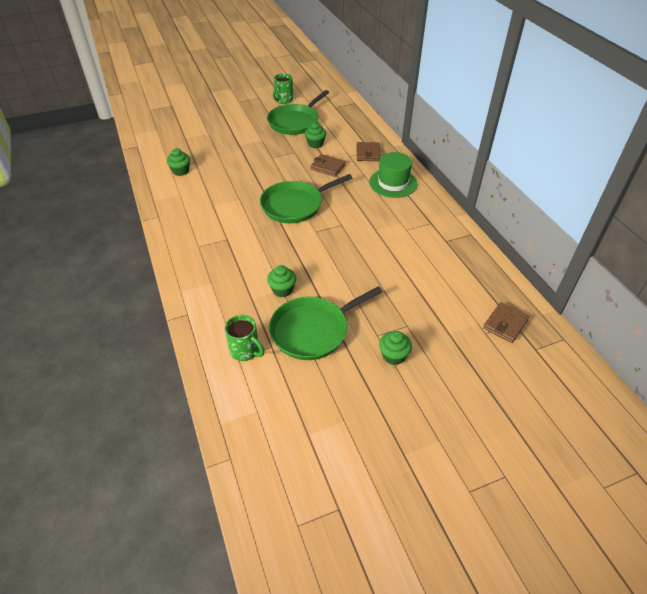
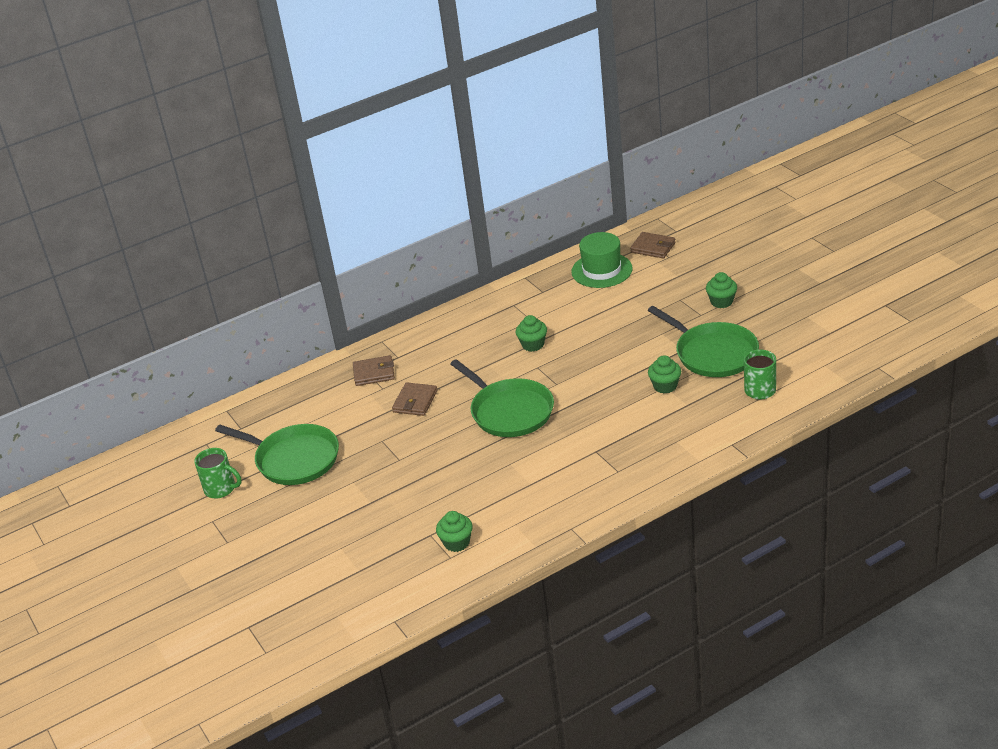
camera: 95 degrees left, 10 degrees down
green cupcake [305,122,326,148] -> green cupcake moved to [516,315,547,352]
green hat [369,152,417,198] -> green hat moved to [571,232,633,288]

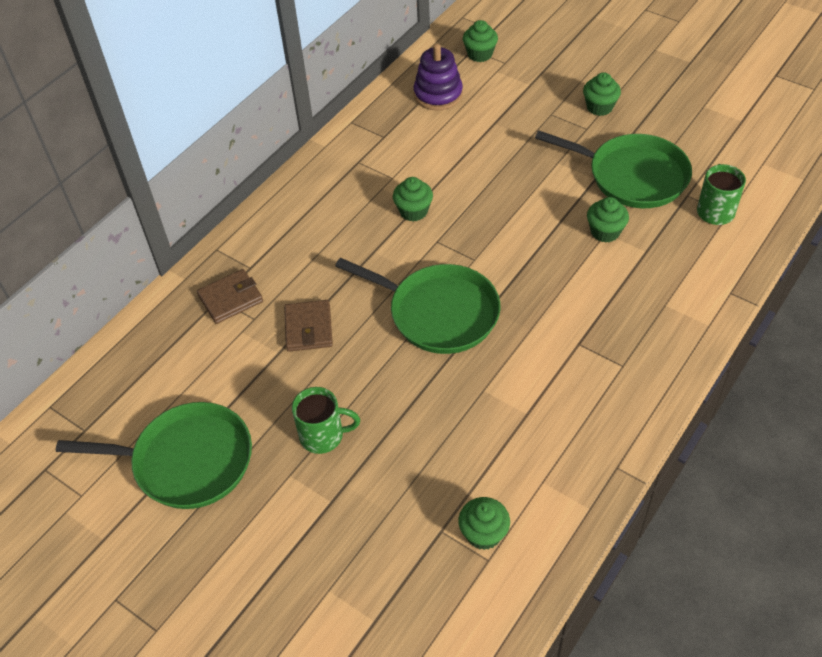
camera: 25 degrees left, 15 degrees up
green mug [194,448,242,498] -> green mug moved to [292,387,360,454]
green hat [571,232,633,288] -> purple stacking toy [414,44,463,111]
brown wallet [630,232,675,258] -> green cupcake [463,20,498,62]

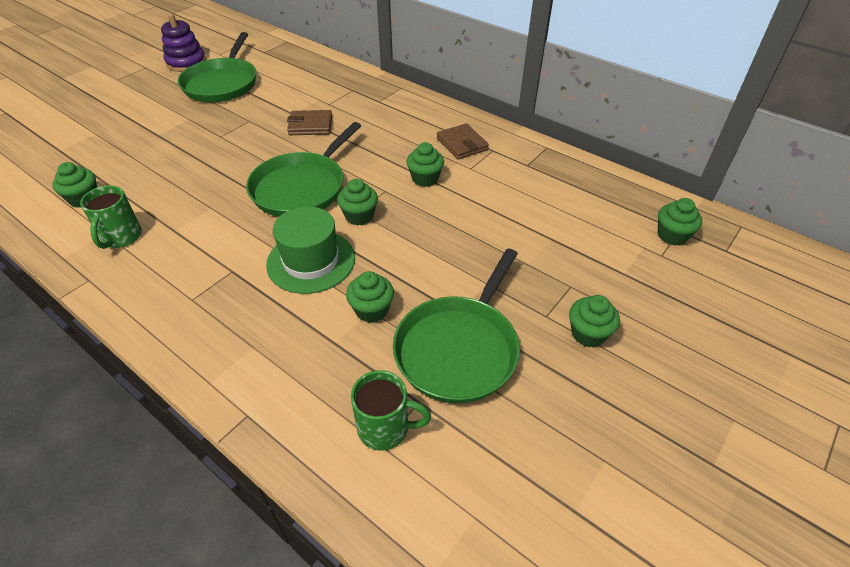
camera: 90 degrees right, 5 degrees down
brown wallet [197,269,263,324] -> brown wallet moved to [437,123,489,160]
green mug [292,387,360,454] -> green mug moved to [80,185,142,249]
purple stacking toy [414,44,463,111] -> purple stacking toy moved to [161,14,206,72]
none -> green hat [266,206,355,294]
none -> green cupcake [337,179,378,226]

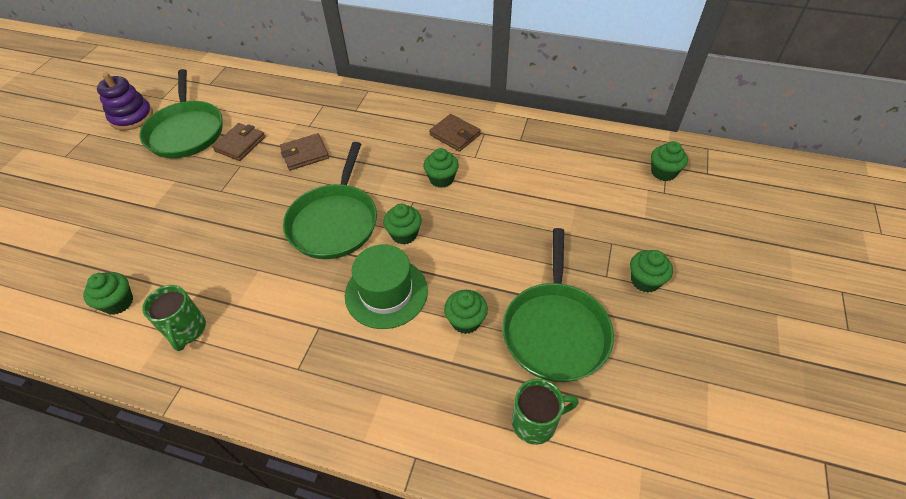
camera: 20 degrees left, 5 degrees up
none -> brown wallet [212,123,265,161]

